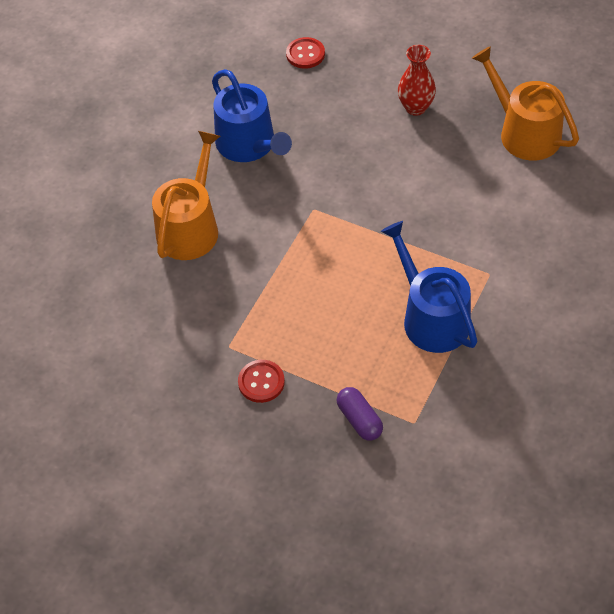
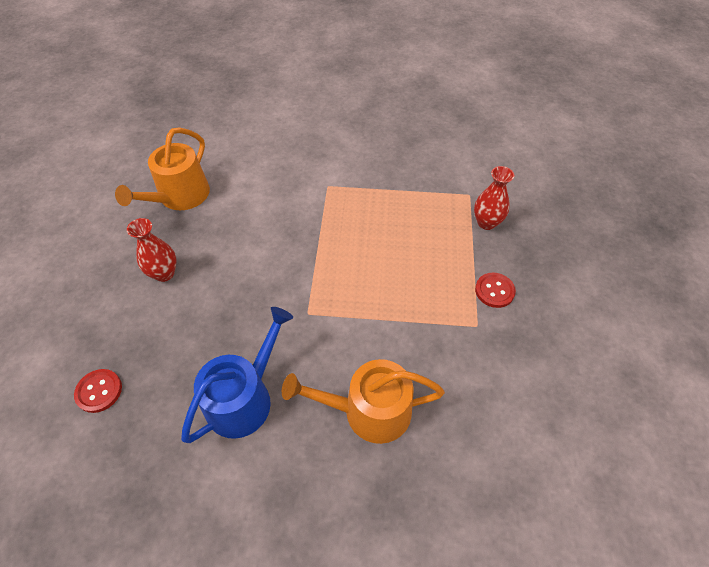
camera: 115 degrees left, 0 degrees up
purple capsule [337,387,383,441] -> red vase [474,166,514,230]
blue watering can [381,221,478,353] -> none

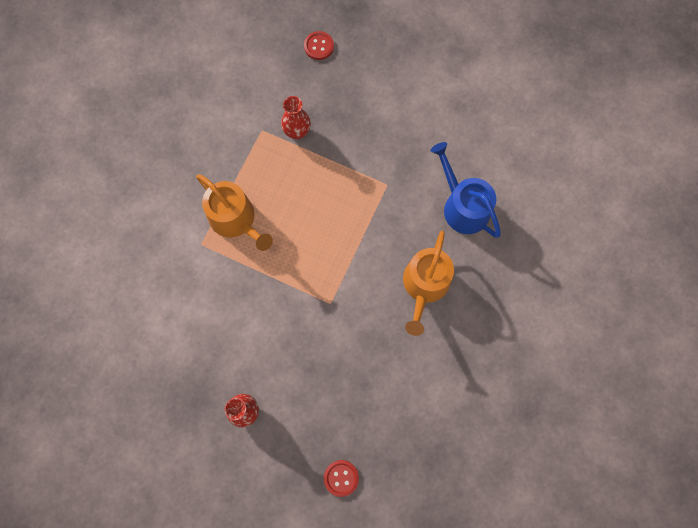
camera: 70 degrees left, 20 degrees up
orange watering can [115,127,210,210] -> orange watering can moved to [196,174,273,251]
blue watering can [181,307,293,443] -> blue watering can moved to [430,142,501,238]
red button [475,273,516,308] -> red button moved to [304,31,334,60]

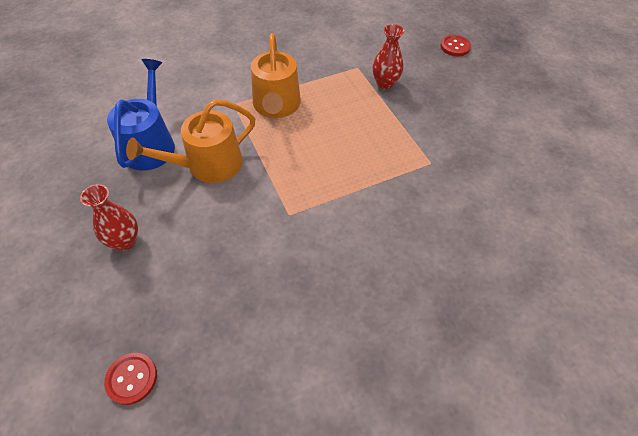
camera: 40 degrees right, 20 degrees down
orange watering can [403,231,454,336] -> orange watering can moved to [126,99,255,183]
blue watering can [430,142,501,238] -> blue watering can moved to [107,59,175,170]

